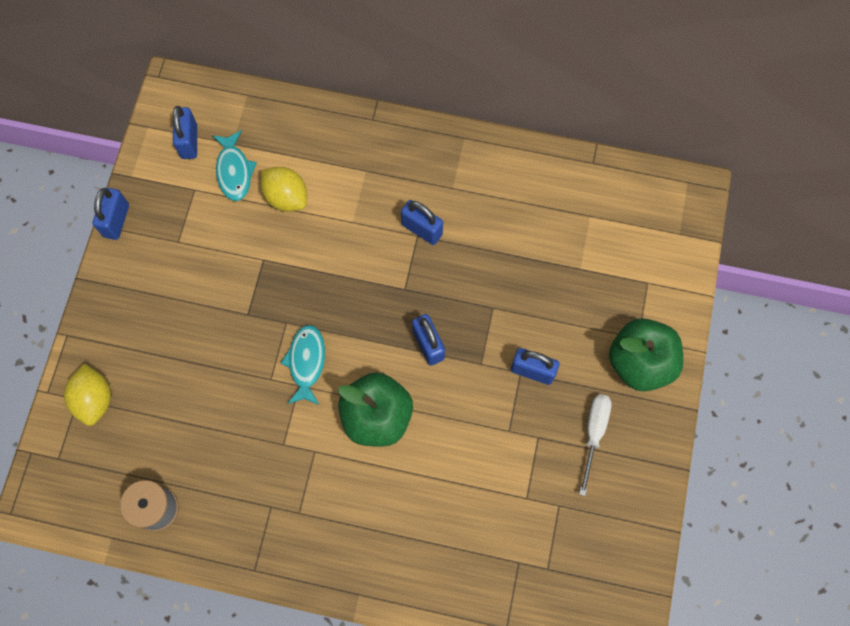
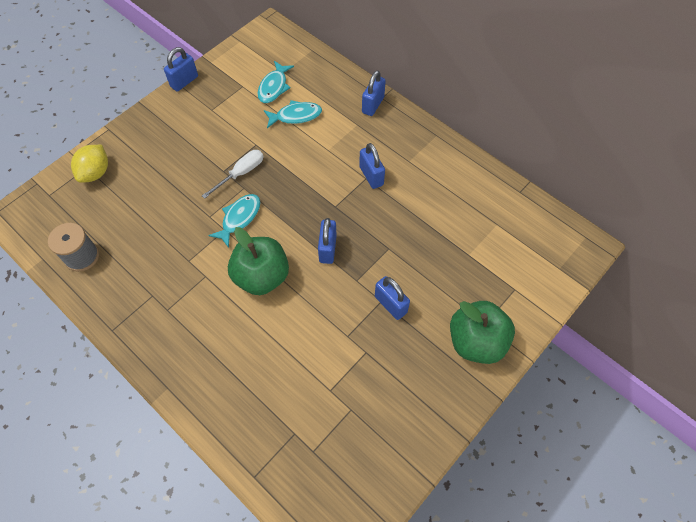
camera: 30 degrees right, 10 degrees down
blue padlock [173,106,197,159] -> blue padlock moved to [362,70,386,116]
yellow lemon [261,167,307,211] -> turquoise fish [264,100,322,128]
white screwdriver [579,394,611,496] -> white screwdriver moved to [202,150,263,199]

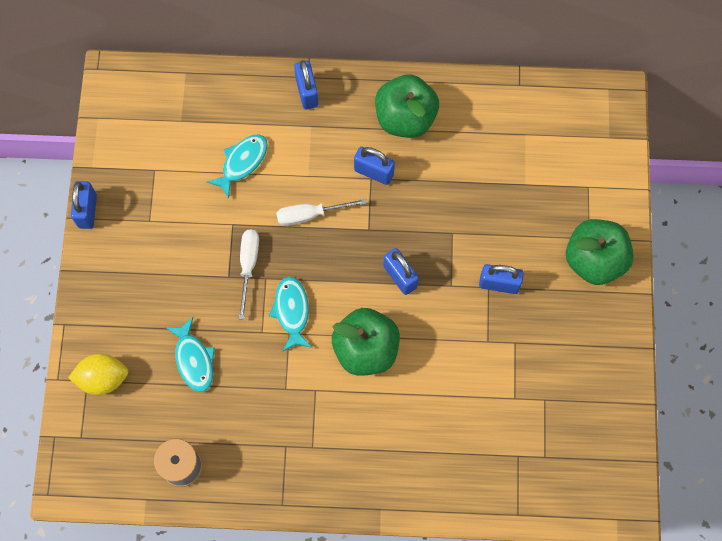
camera: 40 degrees left, 10 degrees up
yellow lemon [71,145,108,183] -> yellow lemon turned 75 degrees counterclockwise [68,354,128,395]
turquoise fish [257,61,294,103] -> turquoise fish moved to [165,317,215,392]
none -> white screwdriver [276,198,367,226]
none -> green apple [375,74,439,138]

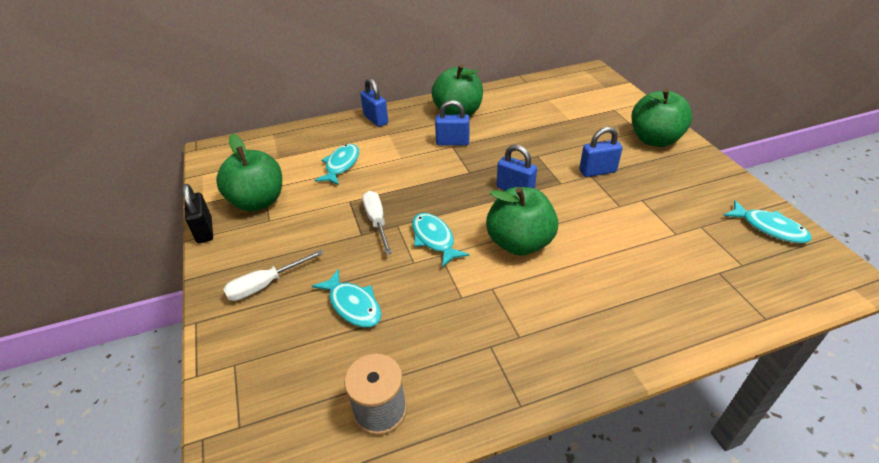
camera: 20 degrees left, 30 degrees down
yellow lemon [68,354,128,395] -> none
blue padlock [71,181,97,229] -> black padlock [182,184,213,243]
white screwdriver [276,198,367,226] -> white screwdriver moved to [223,250,323,301]
none -> green apple [216,134,282,211]
none -> turquoise fish [723,200,812,243]

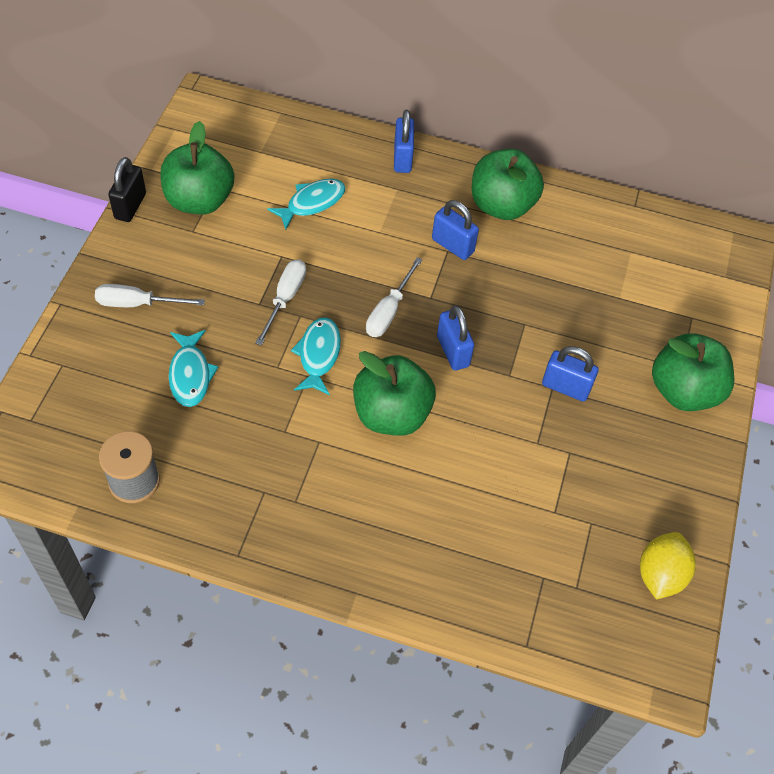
camera: 30 degrees right, 15 degrees up
turquoise fish [723,200,812,243] -> yellow lemon [640,532,696,600]
none -> white screwdriver [366,257,422,337]

